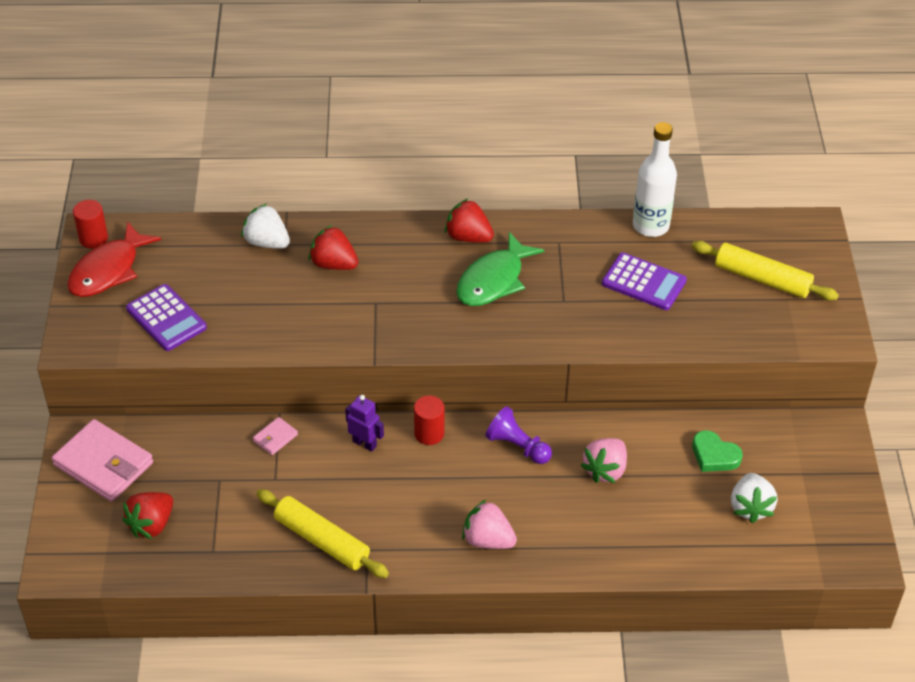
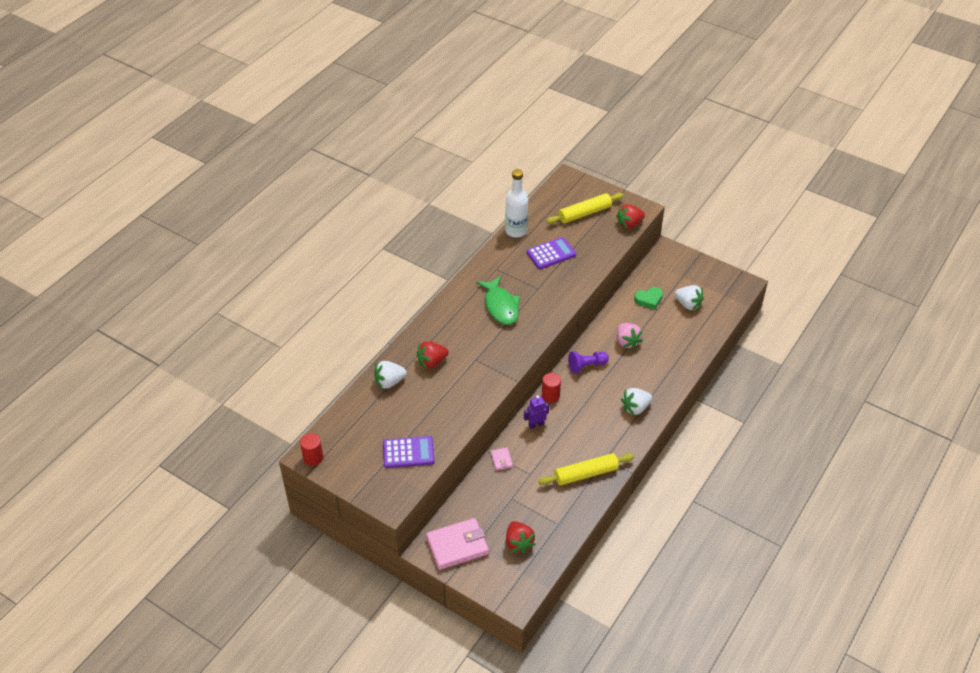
camera: 55 degrees left, 0 degrees up
red fish [67,221,161,297] -> none
red strawberry [445,198,494,243] -> red strawberry moved to [616,204,645,229]
pink strawberry [462,499,517,549] -> white strawberry [621,388,652,415]

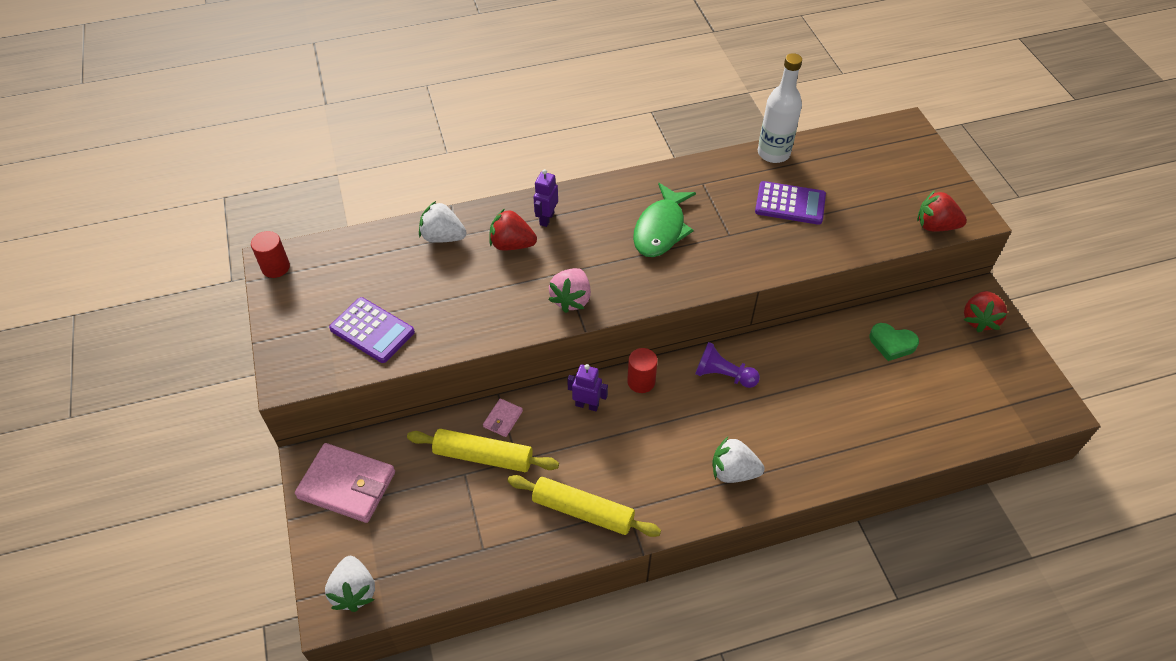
camera: 40 degrees right, 5 degrees up
red strawberry [506,521,535,554] -> red strawberry moved to [964,291,1007,332]
yellow rolling pin [546,193,624,224] -> yellow rolling pin moved to [407,429,559,472]
pink strawberry [617,323,643,349] -> pink strawberry moved to [548,268,591,313]
white strawberry [675,285,704,310] -> white strawberry moved to [325,556,375,612]
none -> purple robot [533,169,558,227]

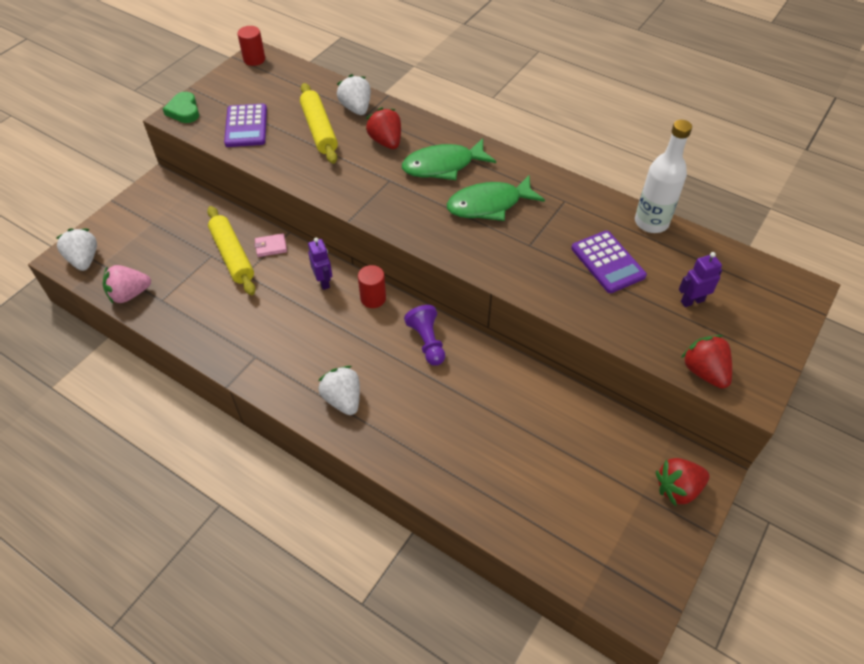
camera: 50 degrees right, 0 degrees up
pink wallet [295,443,395,523] -> none
white strawberry [325,556,375,612] -> white strawberry turned 120 degrees clockwise [56,228,97,271]
yellow rolling pin [508,475,661,537] -> yellow rolling pin moved to [300,83,338,164]
purple robot [533,169,558,227] -> purple robot moved to [679,252,722,307]
pink strawberry [548,268,591,313] -> pink strawberry moved to [103,265,151,304]
green heart [869,323,919,361] -> green heart moved to [162,92,199,123]
none -> green fish [402,138,496,180]

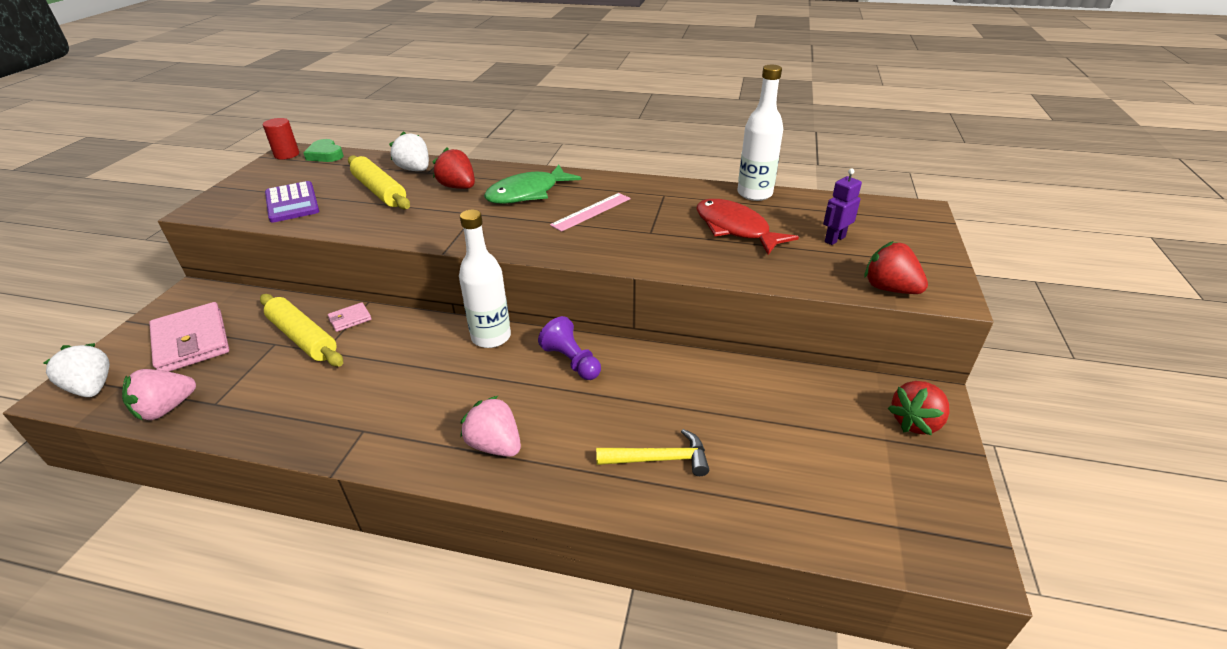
camera: 20 degrees left, 15 degrees down
green heart [162,92,199,123] -> green heart moved to [303,139,344,162]
purple robot [308,237,332,290] -> none
white strawberry [318,366,360,415] -> pink strawberry [460,395,521,457]
red cylinder [358,265,386,308] -> white bottle [459,210,511,348]
green fish [447,175,545,221] -> pink ruler [550,193,631,232]
purple calculator [571,231,647,293] -> red fish [697,199,799,255]
none -> pink wallet [149,302,229,372]
none -> yellow hammer [596,429,709,476]

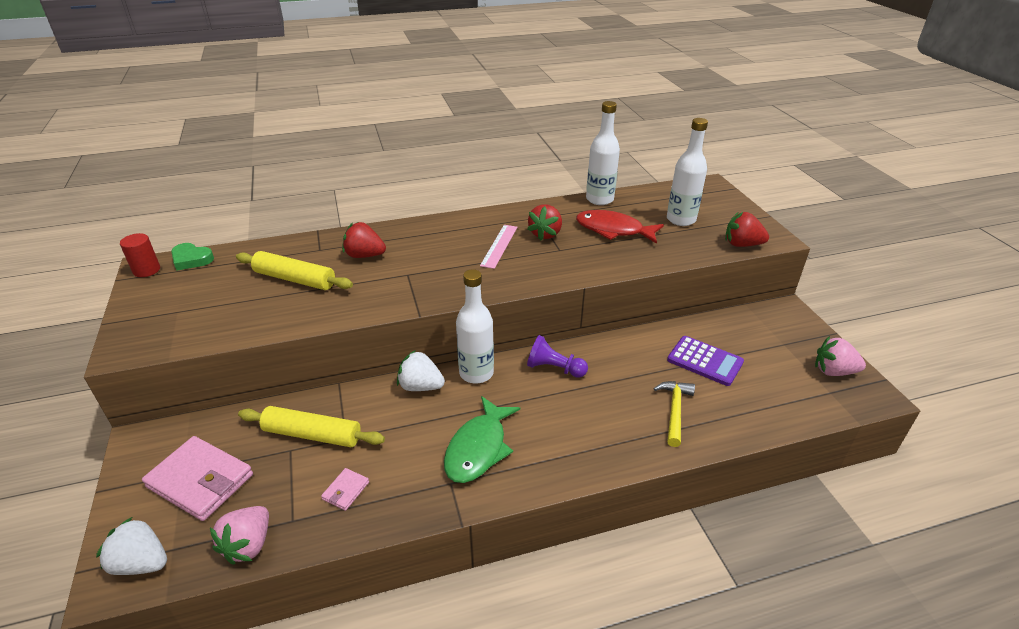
camera: 30 degrees left, 0 degrees up
purple calculator [265,181,319,223] -> purple calculator moved to [667,336,744,386]
pink wallet [328,302,371,332] -> pink wallet moved to [321,468,369,511]
white strawberry [389,131,429,171] -> white strawberry moved to [397,350,445,391]
pink strawberry [460,395,521,457] -> pink strawberry moved to [815,336,866,376]
green fish [484,165,582,204] -> green fish moved to [444,396,520,483]
yellow hammer [596,429,709,476] -> yellow hammer turned 45 degrees counterclockwise [653,381,695,447]
purple robot [823,169,862,245] -> white bottle [667,118,708,226]
red strawberry [888,381,950,436] -> red strawberry moved to [527,204,562,240]

